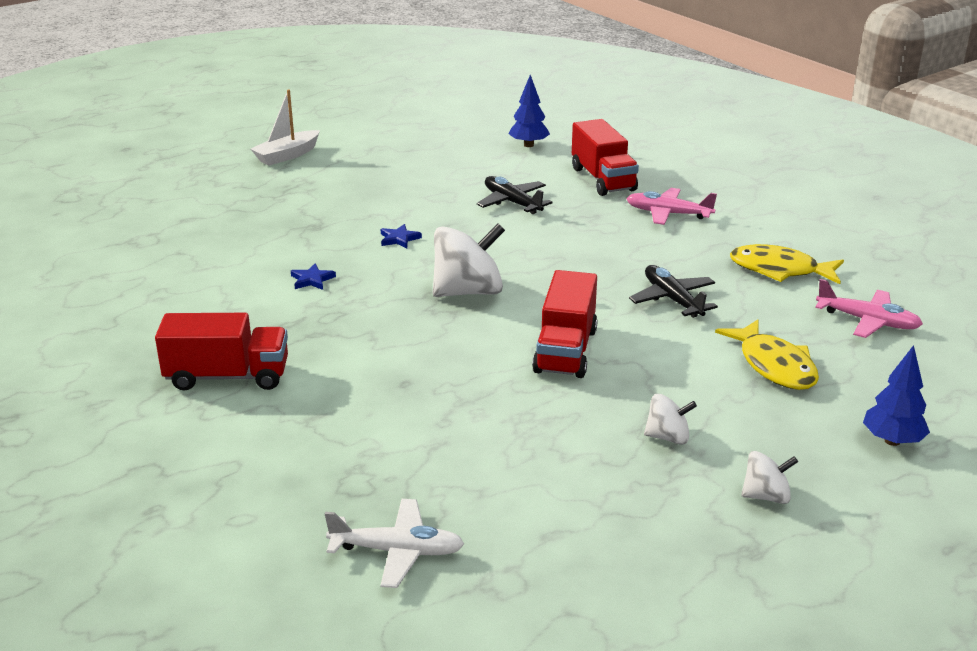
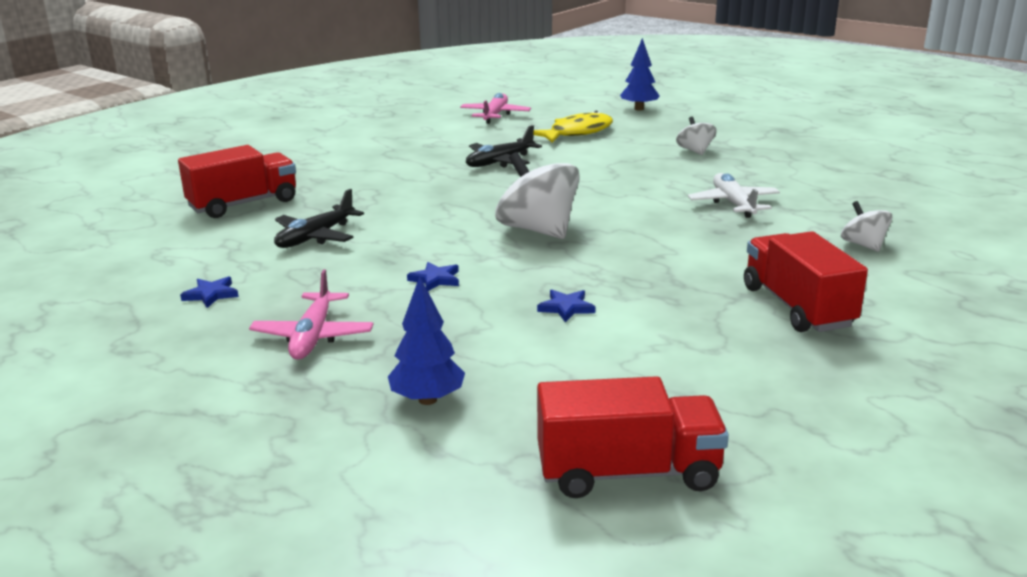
camera: 105 degrees left, 5 degrees down
white boat [251,89,320,166] -> none
white plane [325,499,464,588] -> white plane moved to [688,173,780,218]
blue tree [508,75,550,147] -> blue tree moved to [388,276,465,405]
red truck [532,270,598,378] -> red truck moved to [537,376,729,498]
pink plane [627,188,717,225] -> pink plane moved to [249,269,374,360]
yellow fish [730,244,844,284] -> none
white spinning top [741,451,798,504] -> white spinning top moved to [841,201,892,252]
none -> blue star [180,276,239,308]

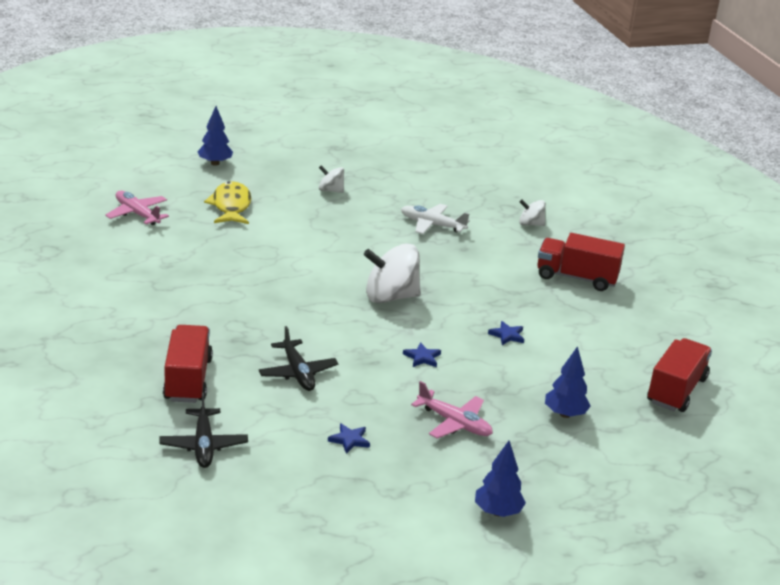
camera: 60 degrees left, 5 degrees up
black plane [466,125,542,168] -> black plane moved to [159,392,248,468]
none -> blue tree [475,441,526,517]

